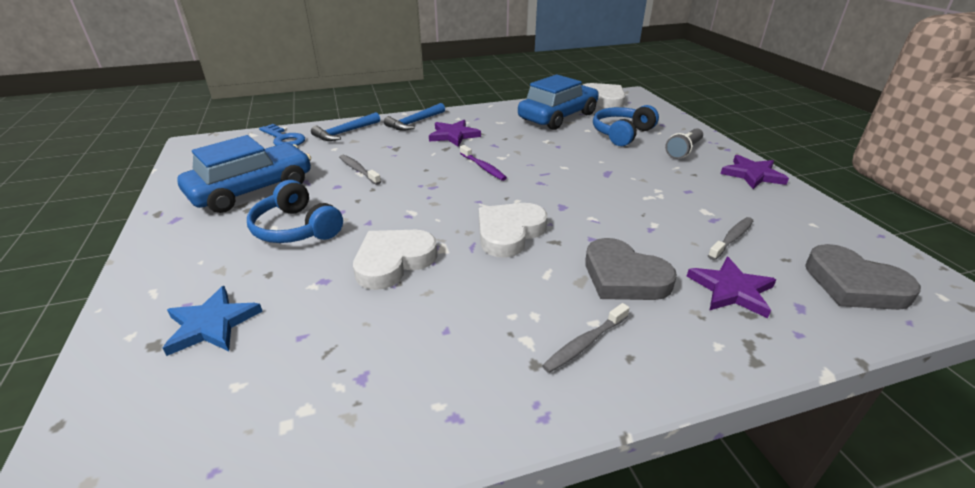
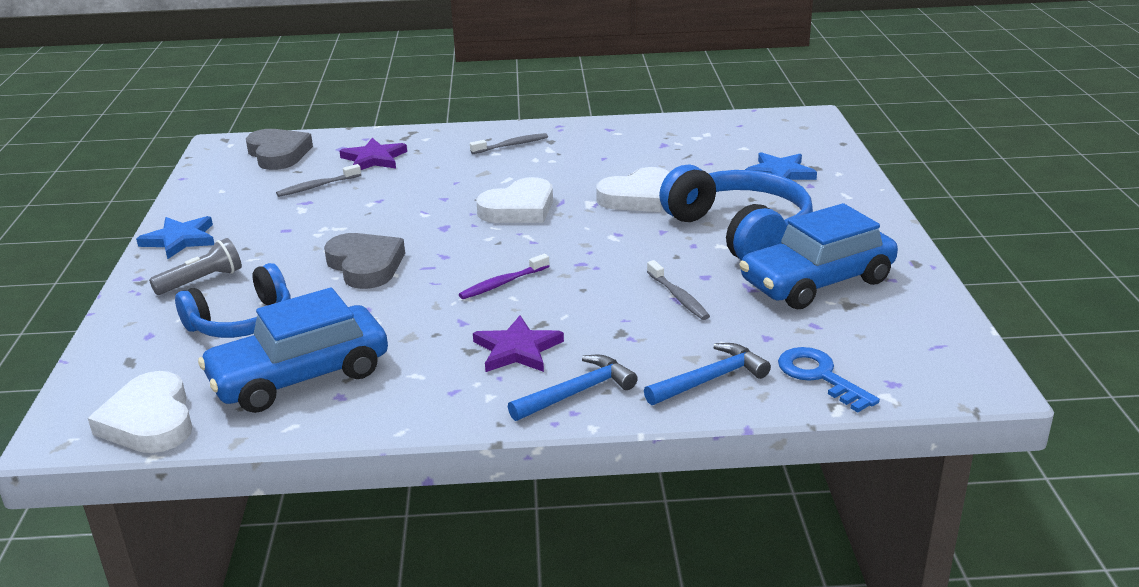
camera: 165 degrees left, 5 degrees down
blue headphones [247,180,343,243] -> blue headphones [659,165,813,261], size x1.51
purple toothbrush [460,145,507,181] -> purple toothbrush turned 105 degrees counterclockwise [459,254,549,299]
grey heart [585,238,677,300] -> grey heart moved to [324,233,405,289]
purple star [720,155,789,189] -> blue star [136,216,214,259]

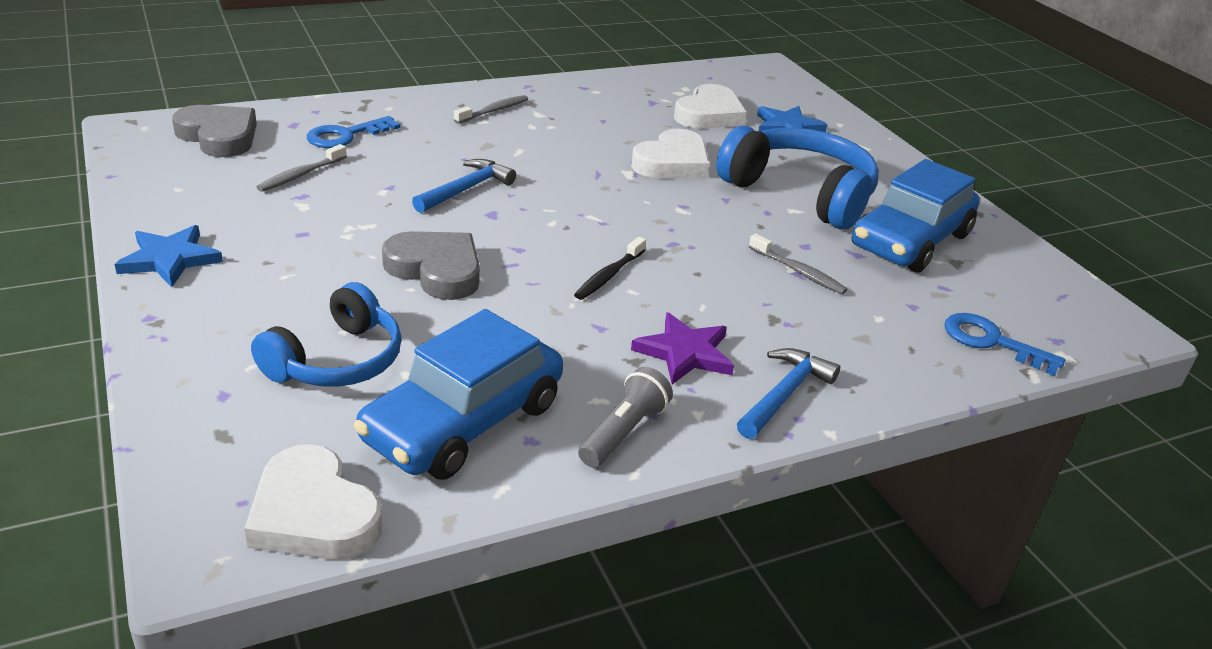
camera: 25 degrees left, 5 degrees up
grey flashlight [149,238,242,295] -> grey flashlight moved to [578,367,673,468]
purple star [340,138,407,170] -> blue key [307,116,400,148]
purple toothbrush [459,254,549,299] -> black toothbrush [574,237,646,300]
white heart [476,177,553,223] -> white heart moved to [674,84,747,129]
blue hammer [644,343,771,405] -> blue hammer moved to [412,159,516,213]

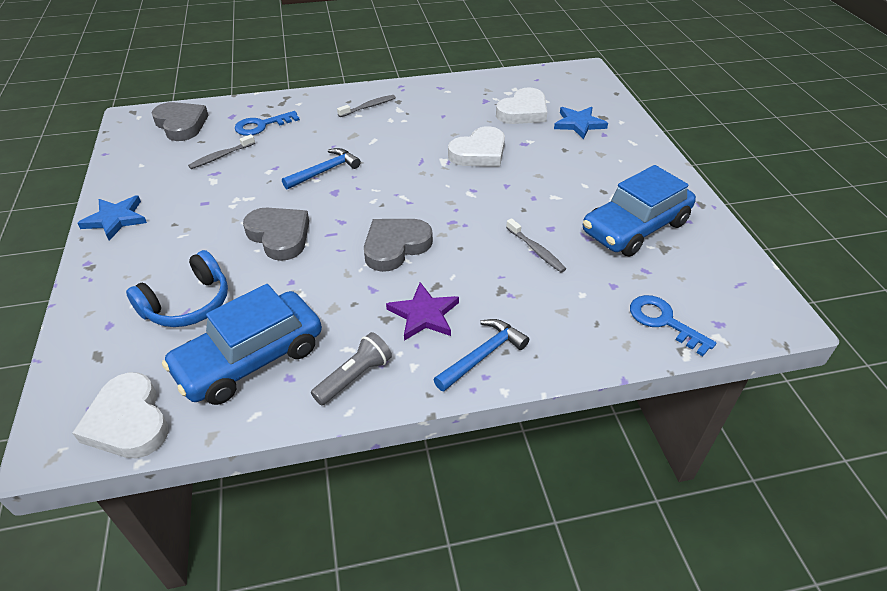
camera: 15 degrees right, 10 degrees up
black toothbrush [574,237,646,300] -> grey heart [364,219,433,272]
blue headphones [716,126,879,229] -> none

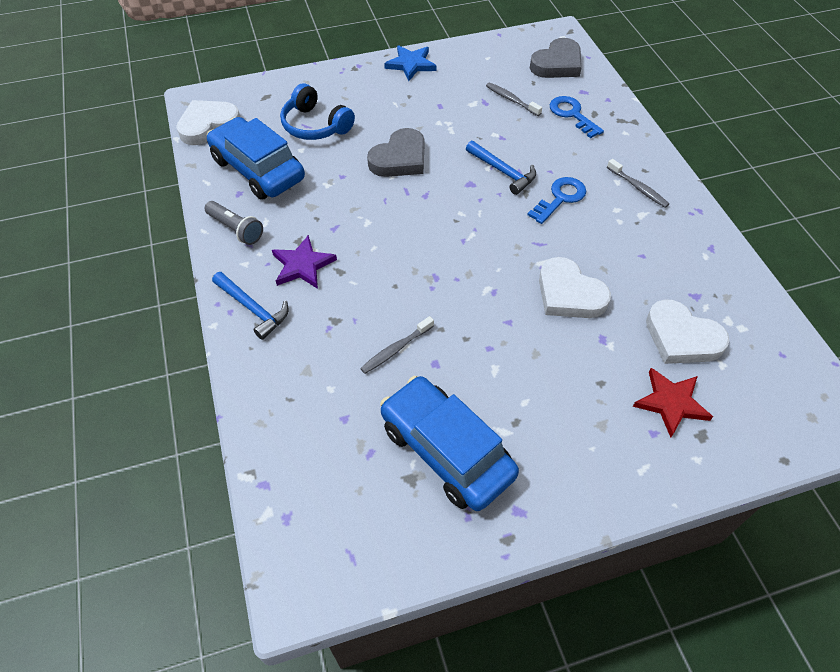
camera: 85 degrees right, 10 degrees up
grey heart [364,219,433,272] -> none
blue star [554,107,608,139] -> red star [633,368,713,438]
blue key [630,295,716,356] -> blue key moved to [527,177,586,224]

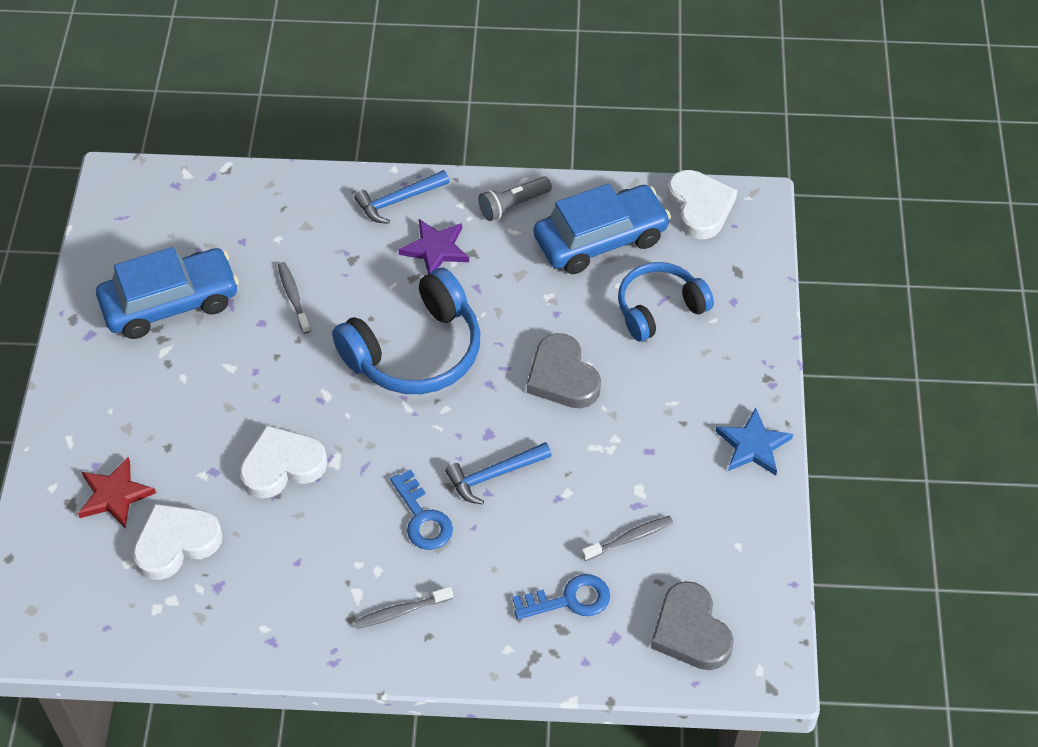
camera: 110 degrees right, 0 degrees up
none -> blue headphones [332,268,480,394]

